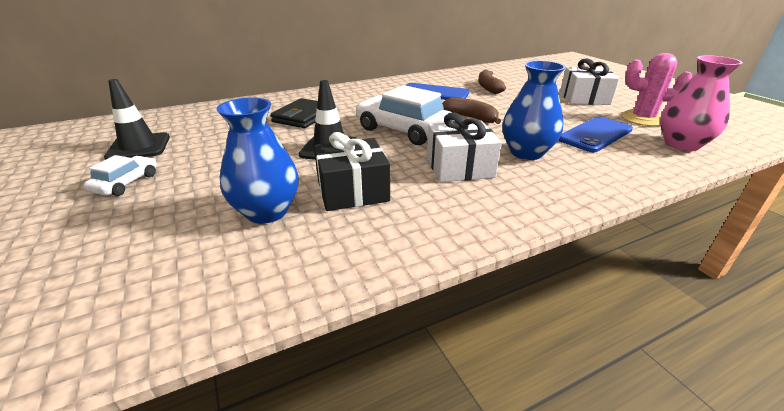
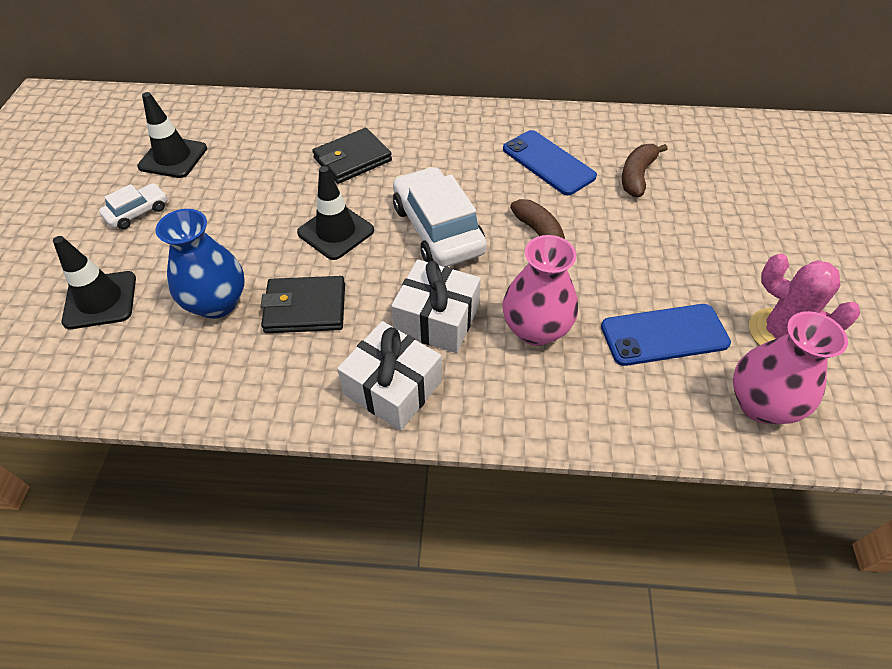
camera: 30 degrees right, 20 degrees up
black gift [314,132,390,211] -> black wallet [261,276,345,333]
blue vase [502,61,566,160] -> pink vase [503,235,578,346]
white gift [560,58,620,105] -> white gift moved to [337,321,442,431]
none -> black traffic cone [53,236,136,329]

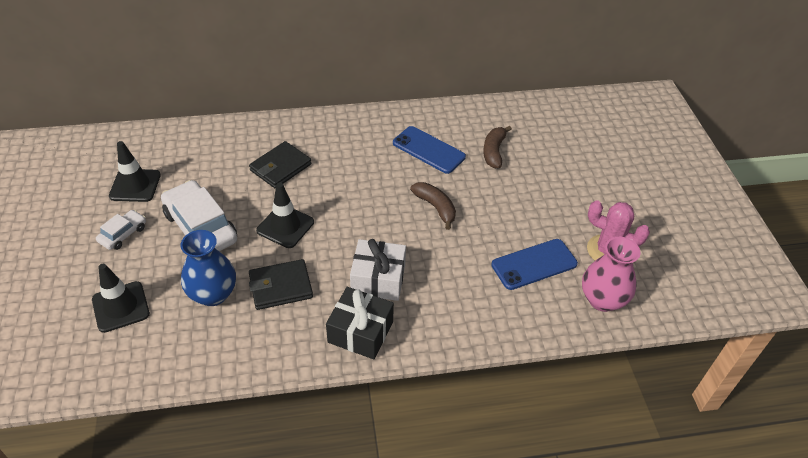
camera: 15 degrees left, 5 degrees down
white gift [337,321,442,431] -> black gift [326,287,394,360]
white car [393,167,487,267] -> white car moved to [161,180,237,251]
pink vase [503,235,578,346] -> none

